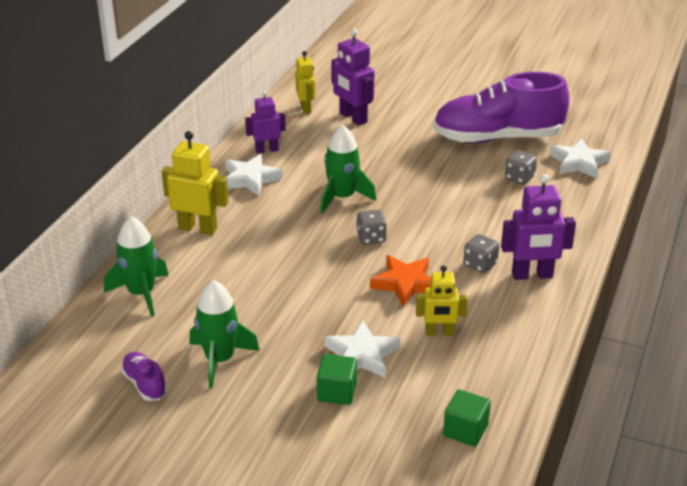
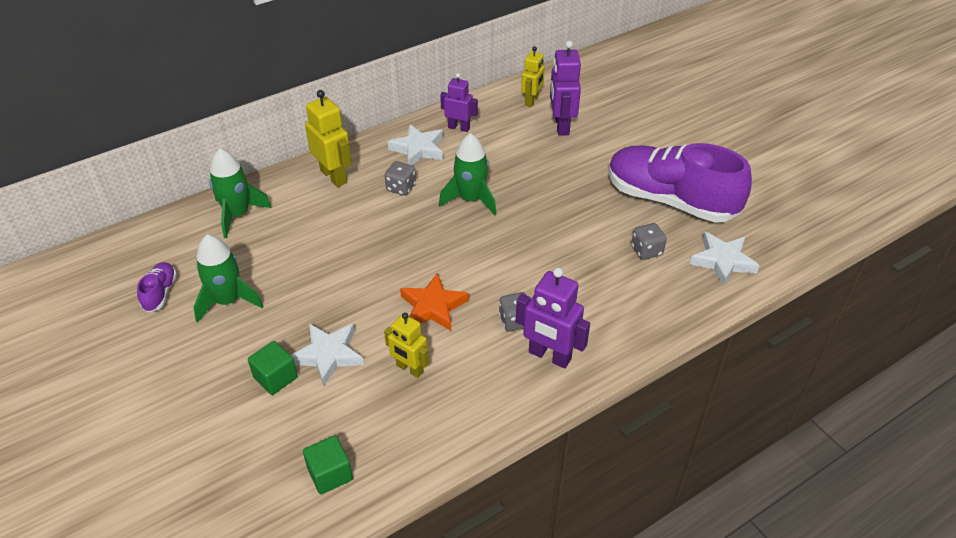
camera: 35 degrees right, 10 degrees up
grey dice [356,210,387,245] -> grey dice moved to [385,161,416,196]

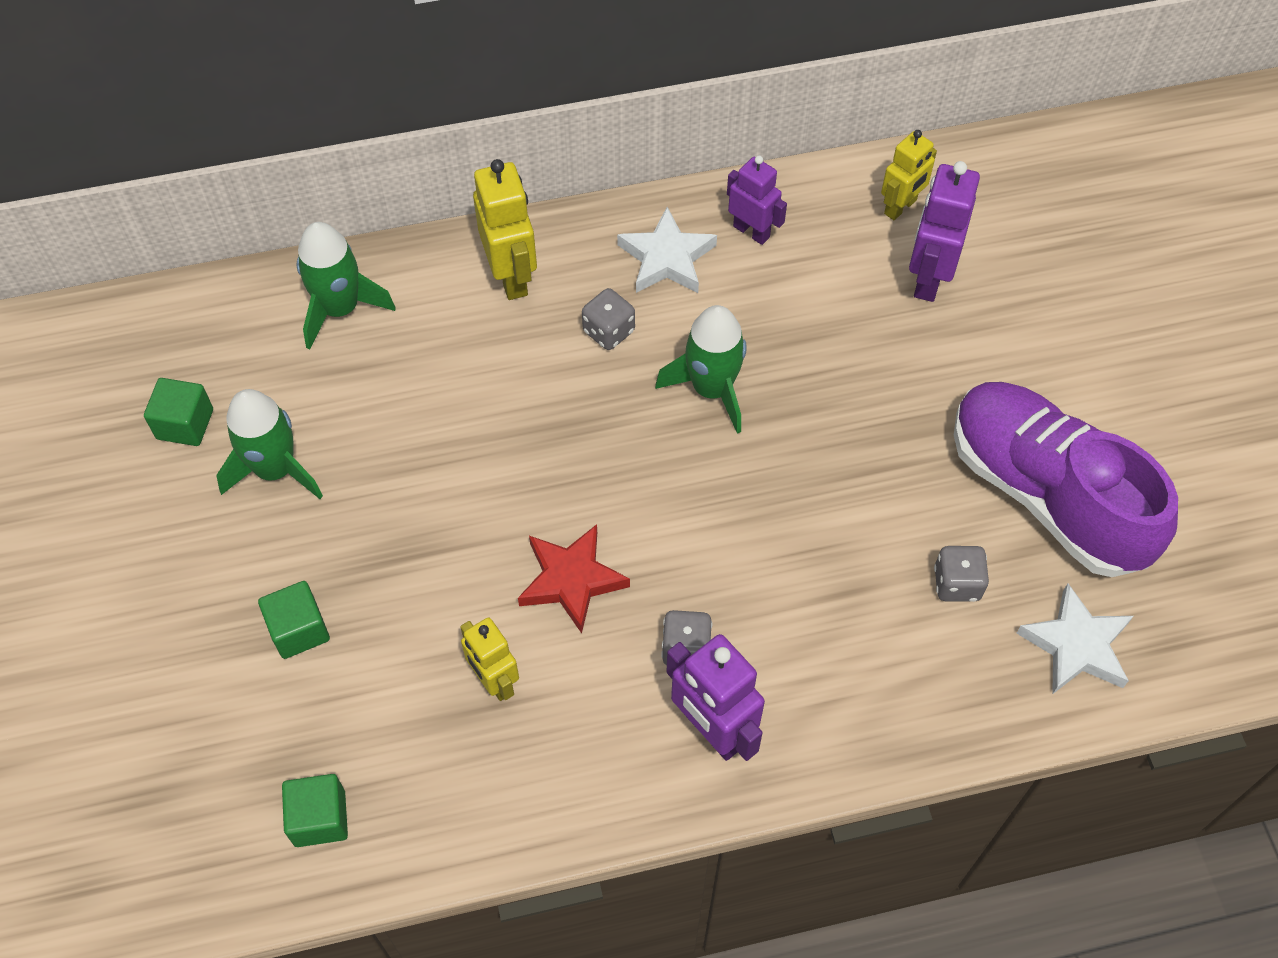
camera: 20 degrees right, 15 degrees up
purple shoe [137,262,177,313] -> green cube [144,378,213,446]
white star [291,324,364,386] -> none
orange star [400,273,469,331] -> red star [518,524,630,634]

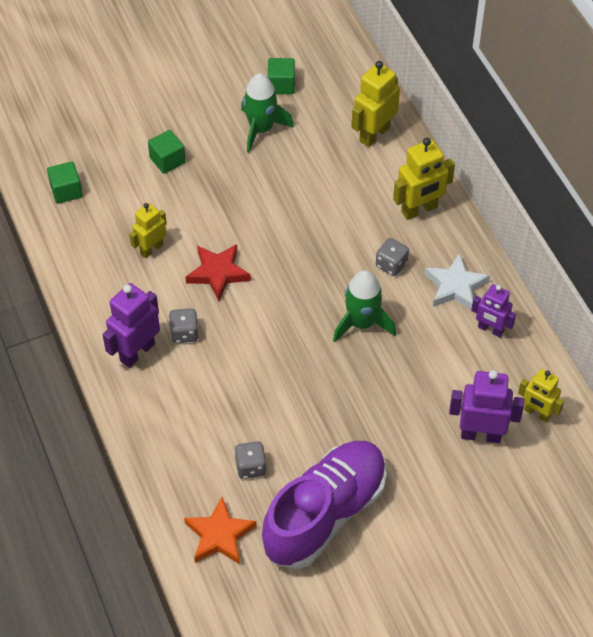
camera: 80 degrees right, 5 degrees down
green rocket [297,222,396,349] -> yellow robot [352,61,400,147]
purple robot [727,155,787,245] -> purple robot turned 90 degrees clockwise [471,284,516,337]
white star [1016,583,1133,694] -> orange star [184,497,257,565]

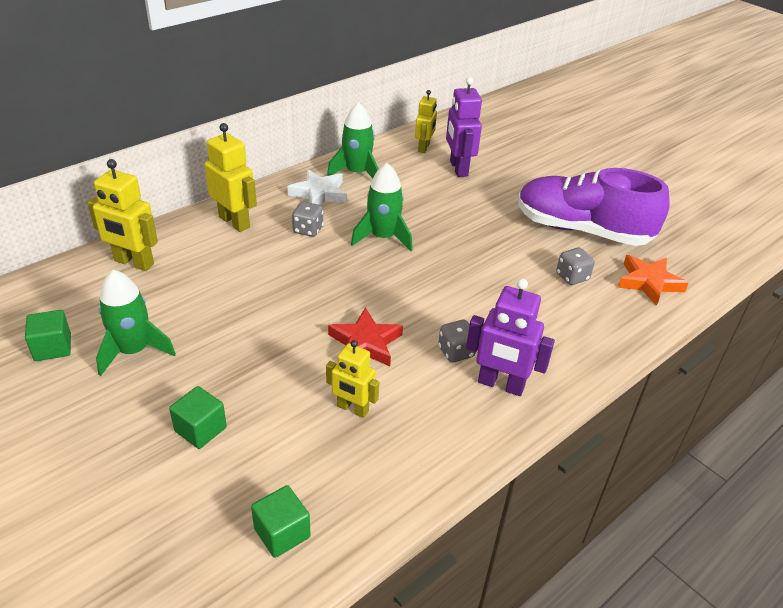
camera: 110 degrees left, 15 degrees down
purple robot [471,284,516,337] -> green rocket [327,102,379,179]

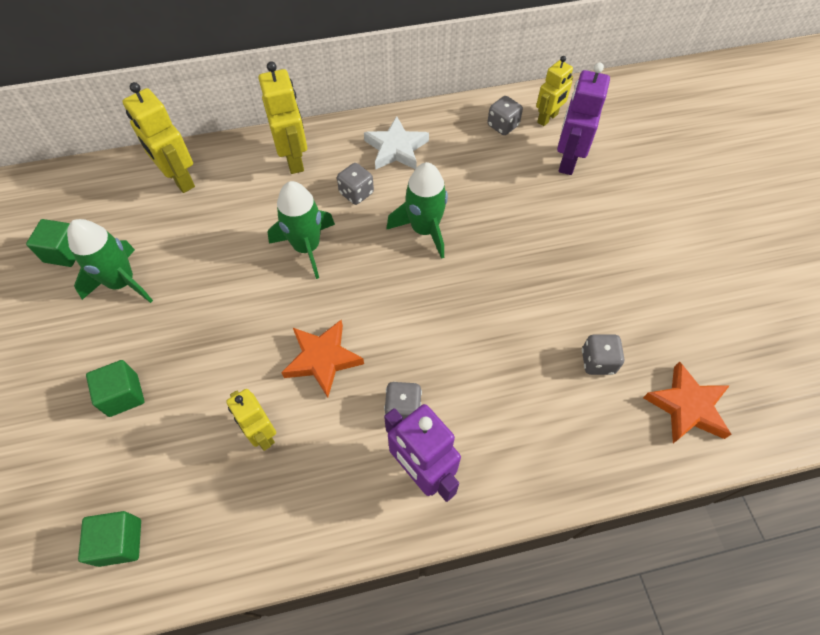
camera: 30 degrees right, 20 degrees up
green rocket [327,102,379,179] -> green rocket moved to [268,181,335,279]
red star [328,308,403,366] -> orange star [281,320,364,397]
purple shoe [518,168,670,246] -> none
none -> grey dice [488,96,523,135]

